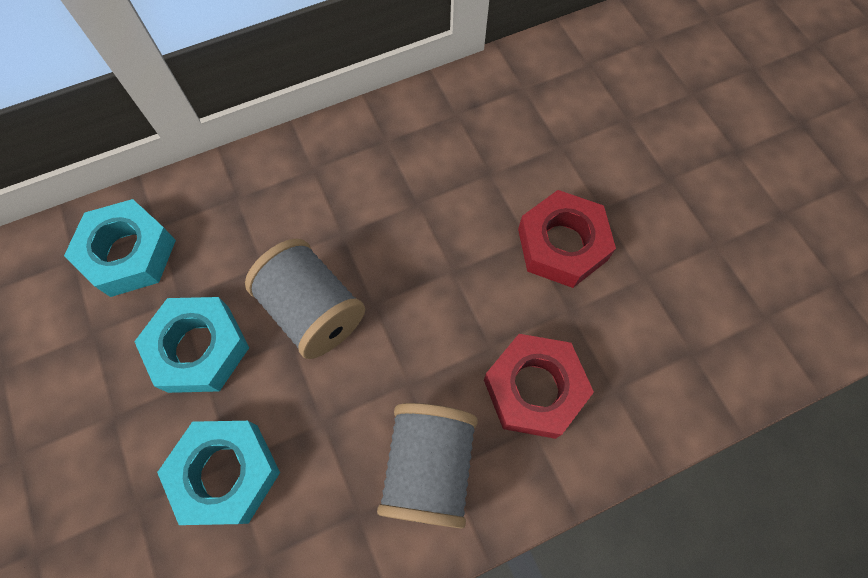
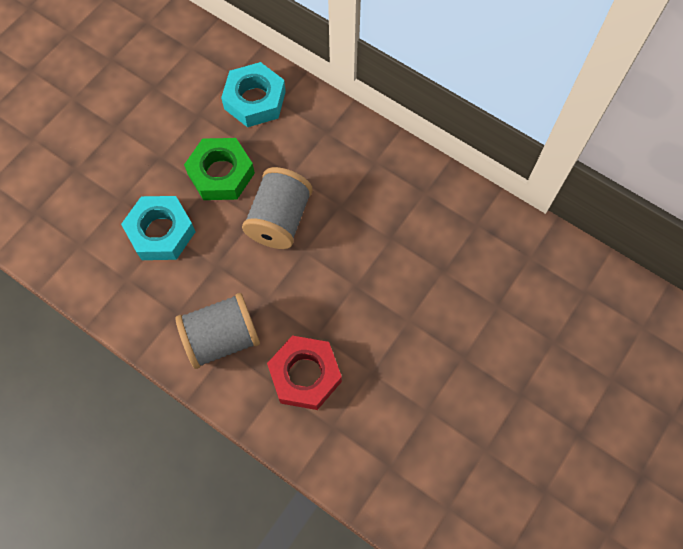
camera: 60 degrees right, 0 degrees up
turquoise nut [134,297,249,393] -> green nut [184,138,255,200]
red nut [518,190,616,288] -> none

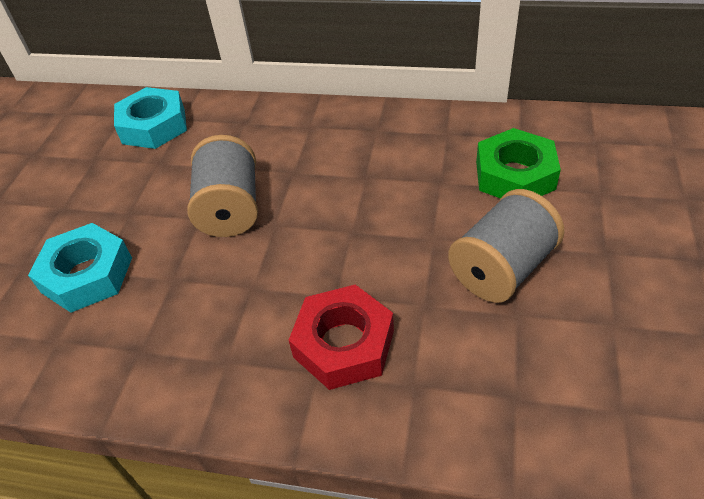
camera: 20 degrees left, 20 degrees down
grey spool [175,293,260,369] -> grey spool moved to [448,189,565,303]
green nut [184,138,255,200] -> green nut moved to [476,128,561,199]

